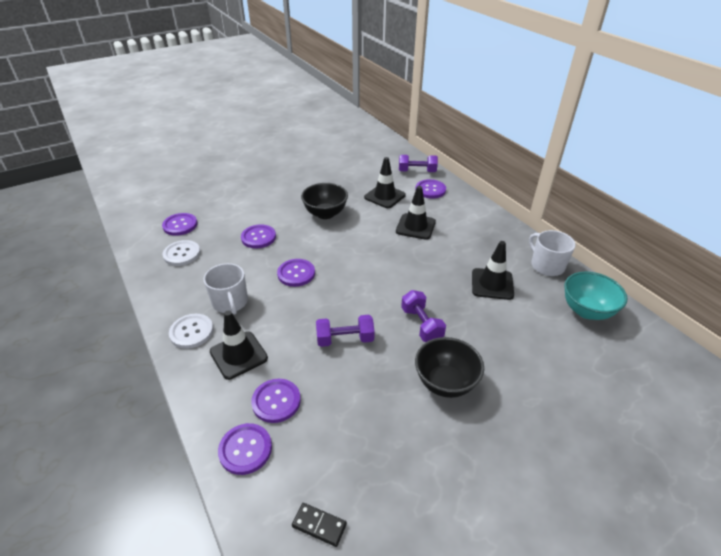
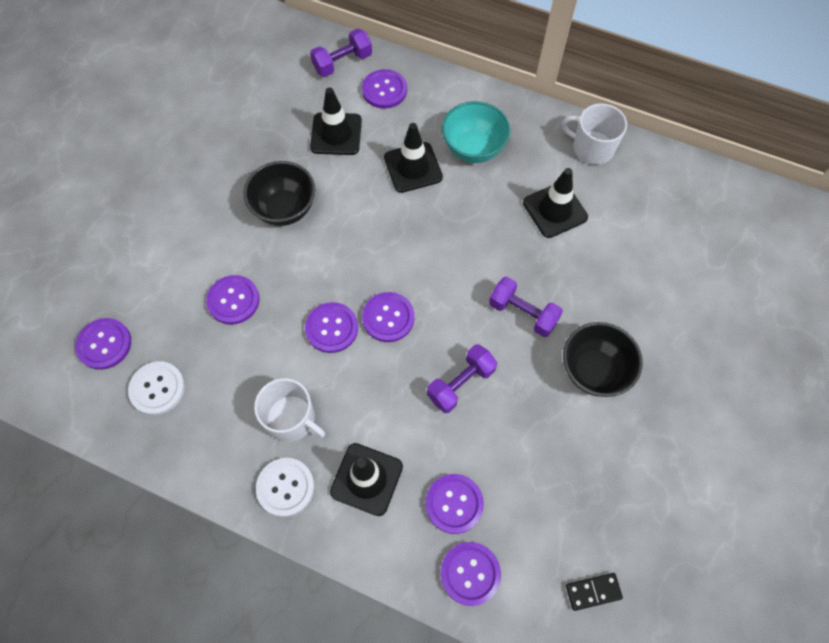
camera: 35 degrees left, 25 degrees up
turquoise bowl [564,272,628,320] -> turquoise bowl moved to [442,101,511,163]
none -> purple button [362,292,414,342]

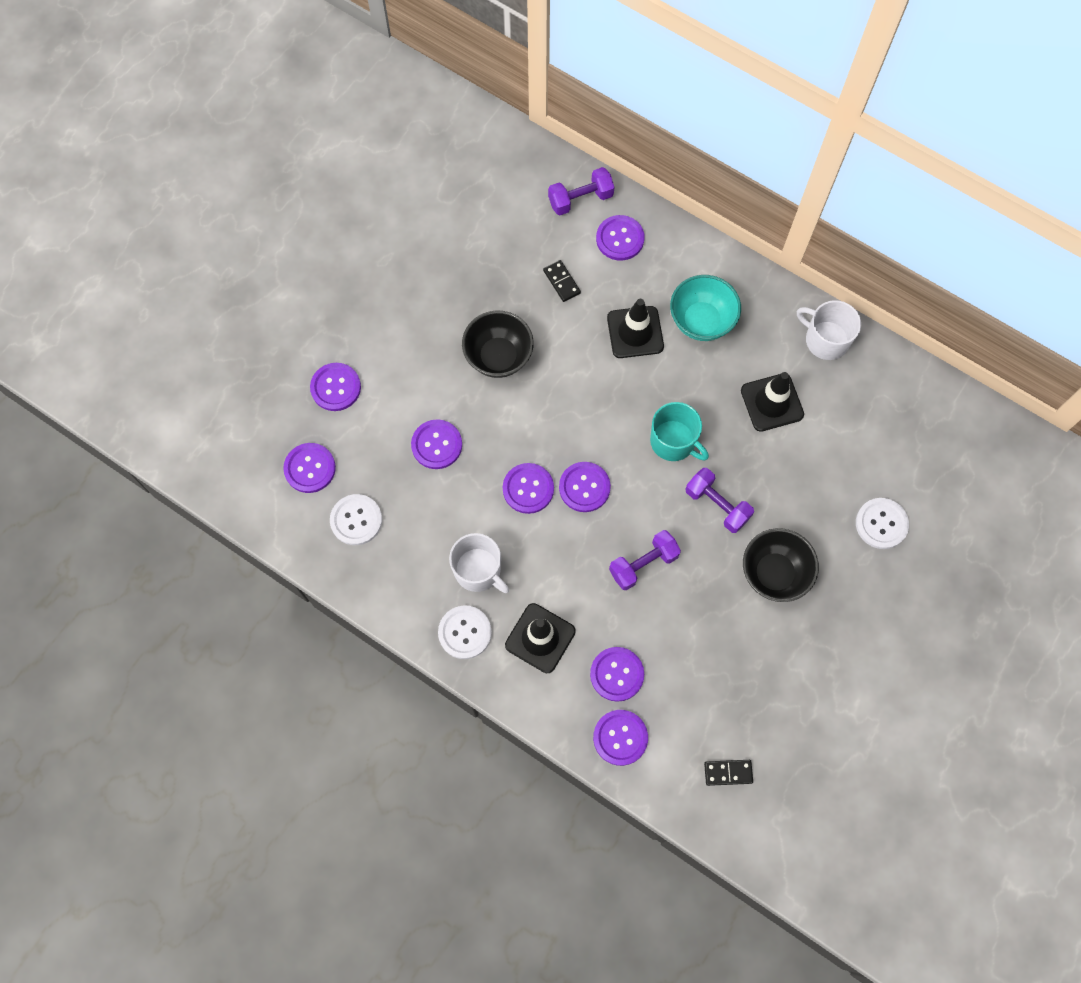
camera: 10 degrees right, 5 degrees up
black traffic cone [310,87,362,155] -> black domino [543,260,581,302]
none -> purple button [310,363,361,411]
none -> turquoise mug [650,402,709,461]
none -> white button [856,498,909,549]

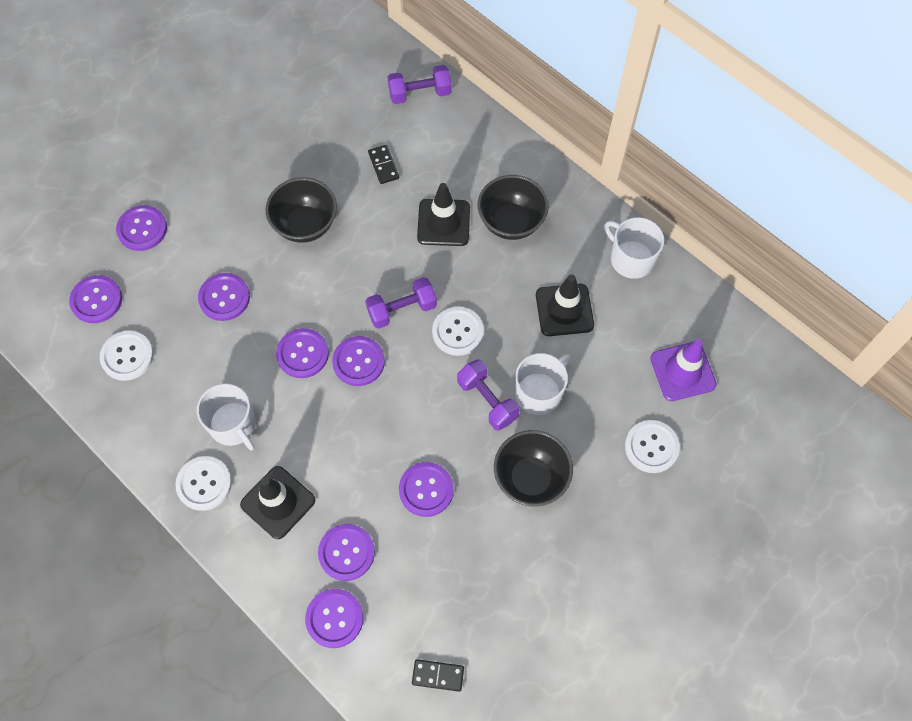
camera: 10 degrees right, 5 degrees down
purple button [596,215,644,261] -> purple button moved to [399,462,454,517]
purple dumbbell [609,530,681,590] -> purple dumbbell moved to [365,277,437,329]
turquoise mug [650,402,709,461] -> white button [432,307,484,356]
turquoise bowl [670,275,741,341] -> black bowl [478,175,549,240]
none -> white mug [515,353,570,415]
none -> purple traffic cone [650,339,717,401]

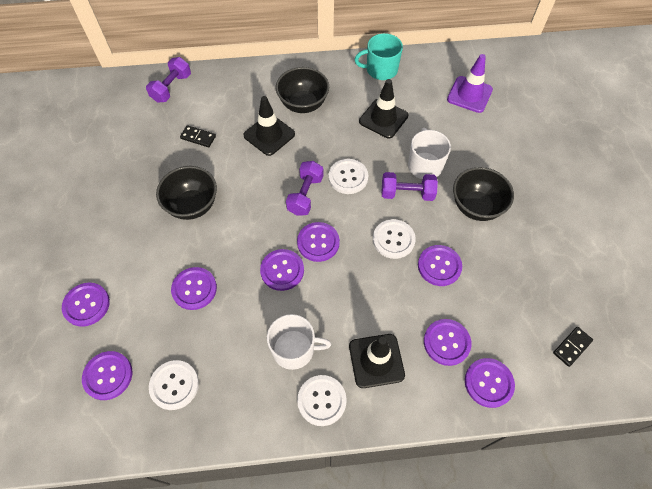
camera: 50 degrees left, 5 degrees down
white mug [604,217,664,279] -> turquoise mug [354,33,403,80]
white button [625,420,680,473] -> white button moved to [373,219,416,259]

